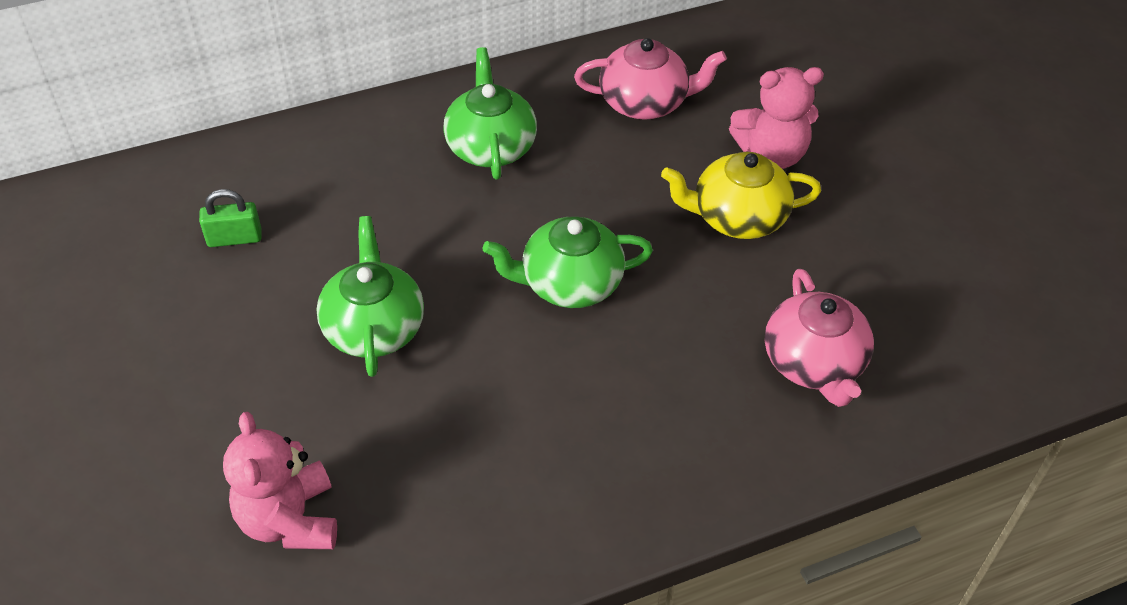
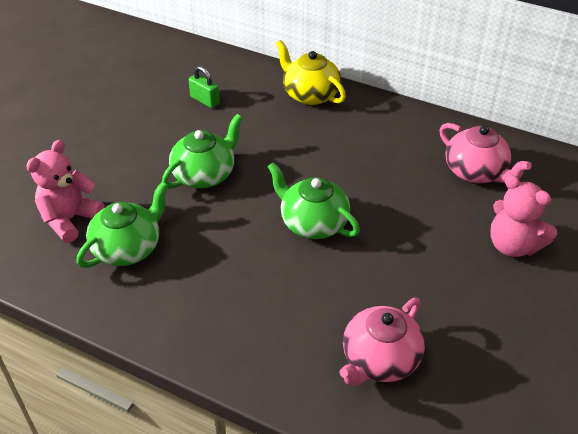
camera: 50 degrees right, 5 degrees down
green teapot [443,47,537,179] -> green teapot moved to [77,182,169,268]
yellow teapot [661,152,821,239] -> yellow teapot moved to [276,40,346,105]

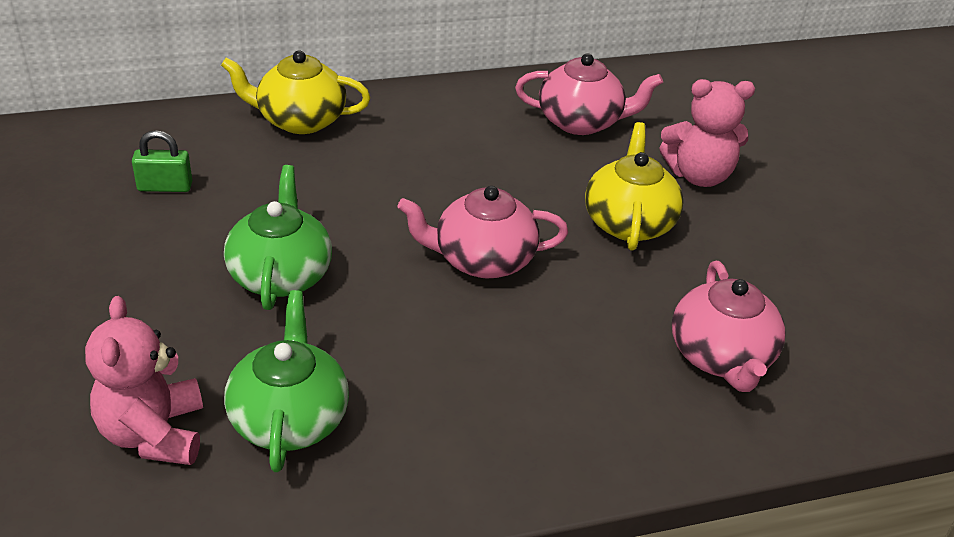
camera: 45 degrees left, 5 degrees down
green teapot [267,162,360,239] -> pink teapot [397,186,568,279]
none -> yellow teapot [585,122,684,251]

